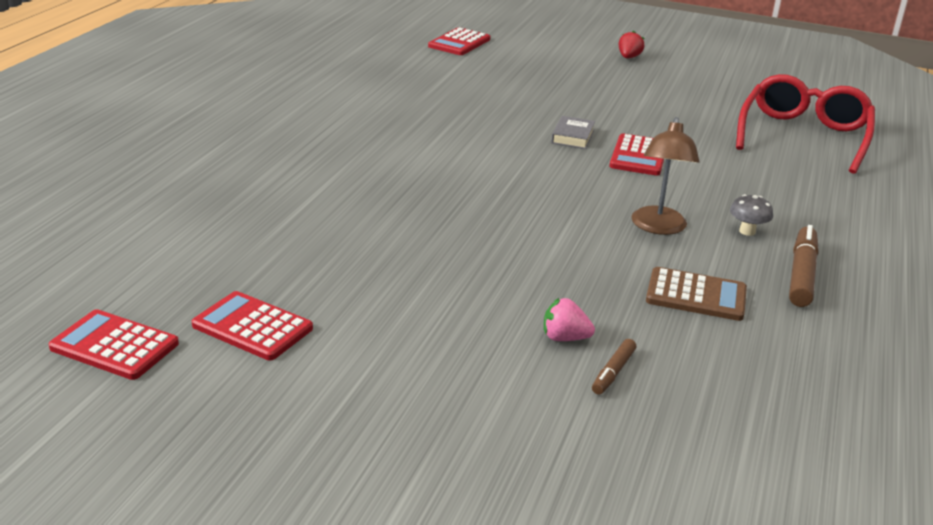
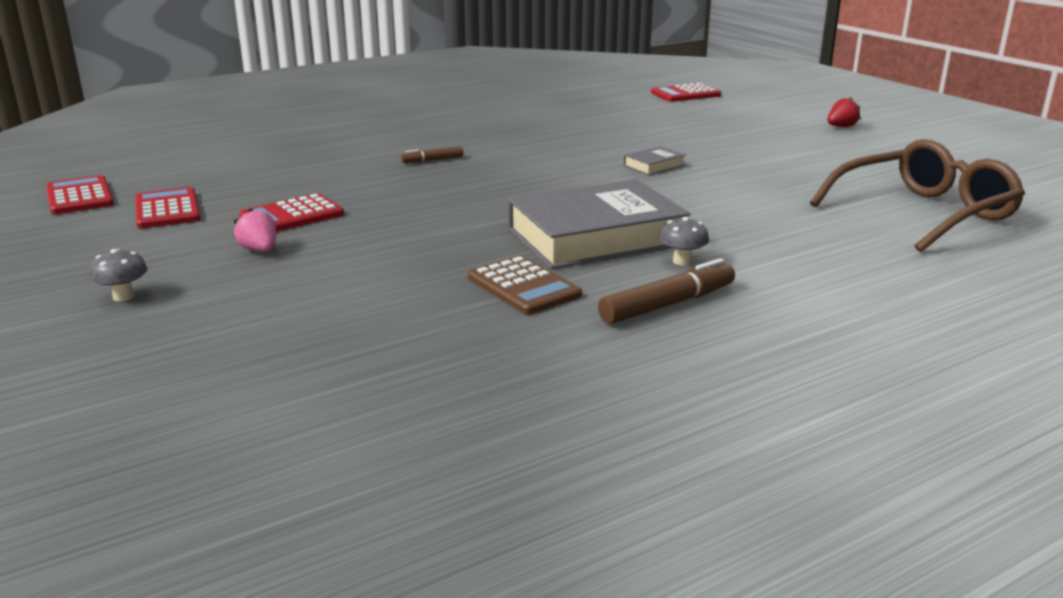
camera: 40 degrees right, 5 degrees down
pink strawberry [544,298,595,341] -> pink strawberry moved to [234,208,276,252]
brown marker [592,339,636,395] -> brown marker moved to [401,146,463,163]
red calculator [609,133,664,176] -> red calculator moved to [239,193,344,232]
brown lamp [631,117,700,235] -> grey book [508,180,690,269]
red glasses [736,74,875,174] -> brown glasses [810,139,1025,252]
none -> grey mushroom [89,249,148,301]

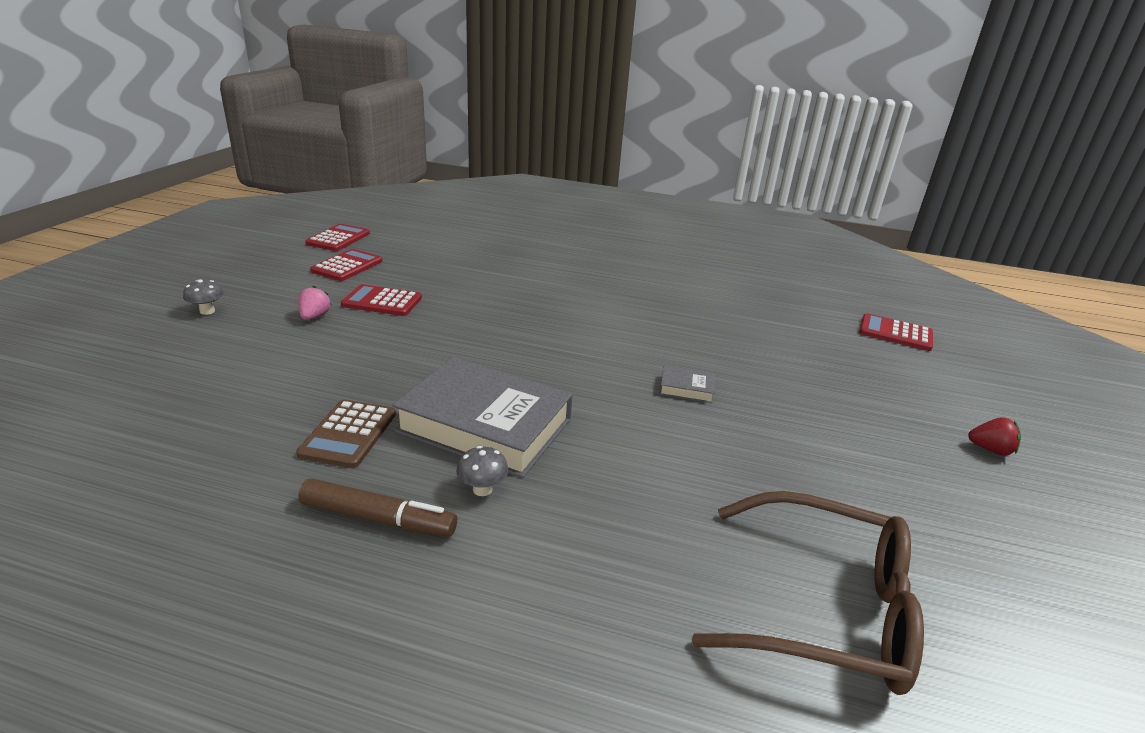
camera: 45 degrees right, 5 degrees up
brown marker [401,146,463,163] -> none

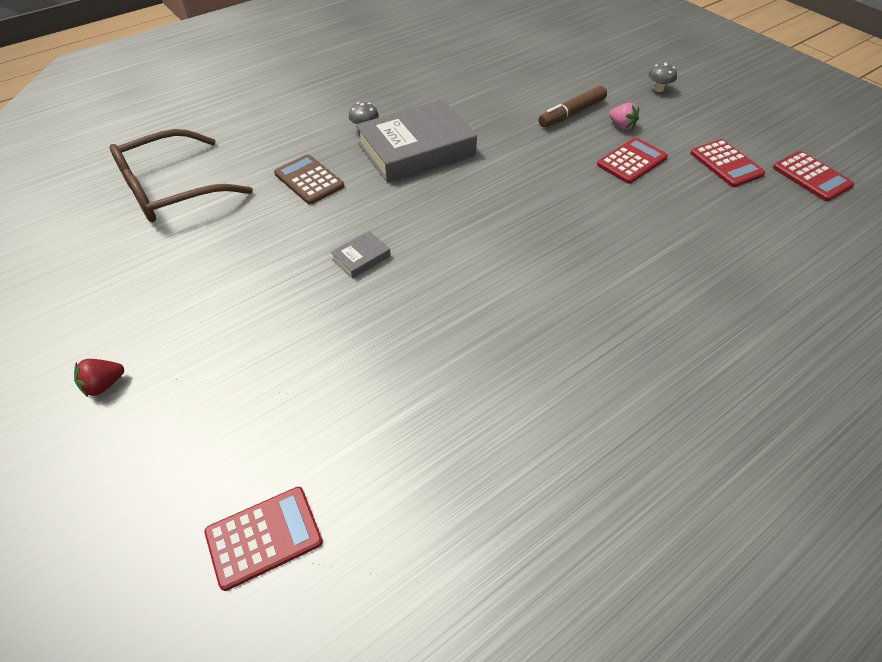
camera: 130 degrees right, 20 degrees up
brown calculator [296,399,396,468] -> brown calculator moved to [274,154,344,205]
brown marker [298,478,457,537] -> brown marker moved to [539,86,607,127]

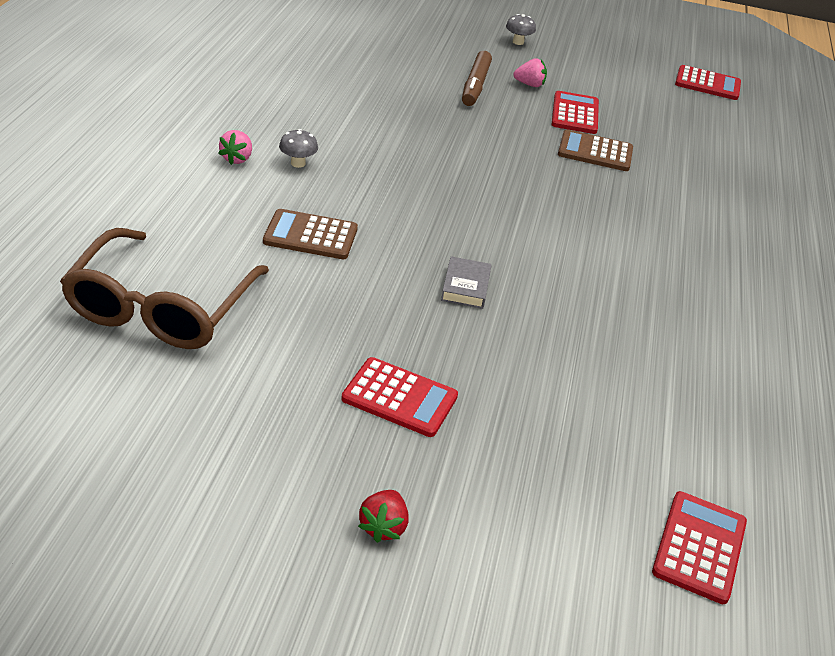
camera: 45 degrees left, 10 degrees down
grey book [356,100,477,183] -> none
red calculator [690,139,766,187] -> red calculator moved to [341,357,458,437]
none -> pink strawberry [218,130,252,165]
none -> brown calculator [558,130,633,171]

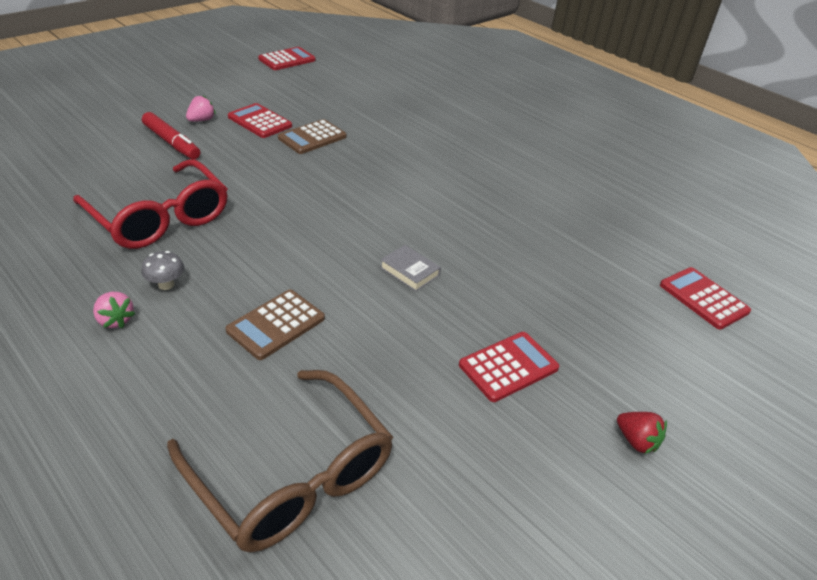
camera: 55 degrees left, 0 degrees up
brown marker [462,51,492,106] -> red marker [142,112,200,159]
grey mushroom [506,14,536,45] -> none
none -> red glasses [73,159,228,249]

